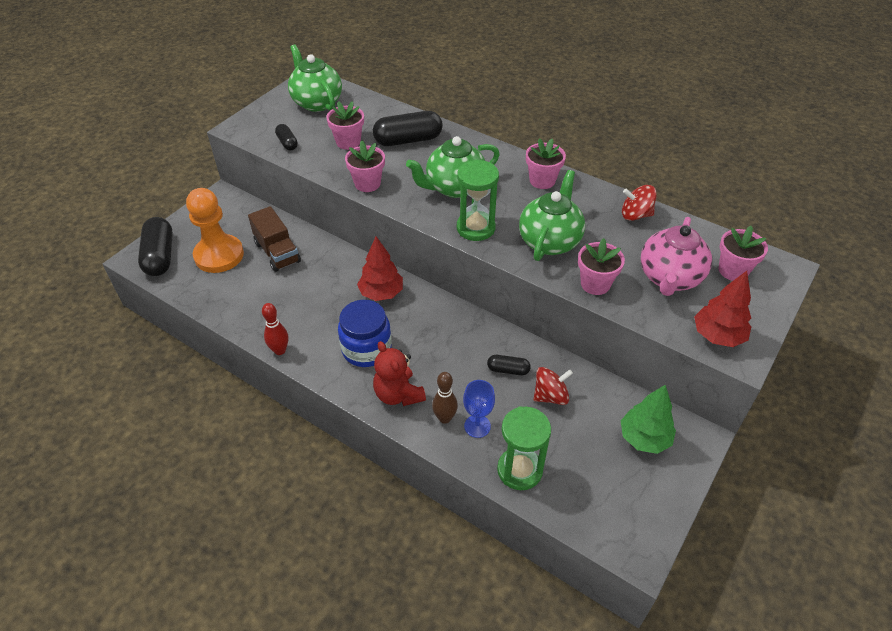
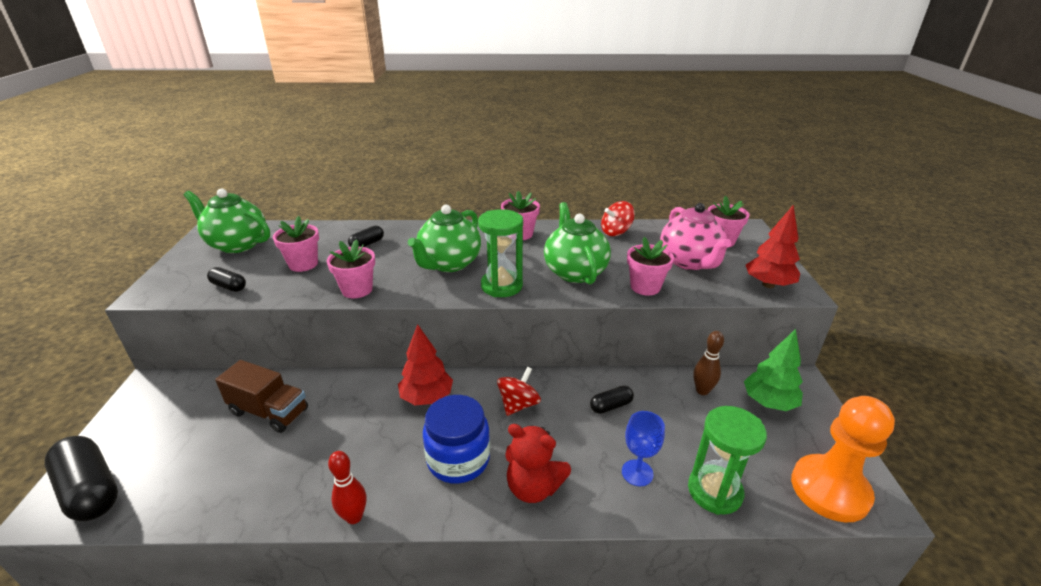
camera: 35 degrees left, 15 degrees down
orange pawn [186,188,244,273] -> orange pawn moved to [791,396,895,522]
black capsule [373,111,443,146] -> black capsule [348,225,384,247], size x0.52
brown bowling pin [432,372,458,424] -> brown bowling pin moved to [693,331,724,395]
red spinning top [534,367,573,405] -> red spinning top moved to [497,367,541,416]

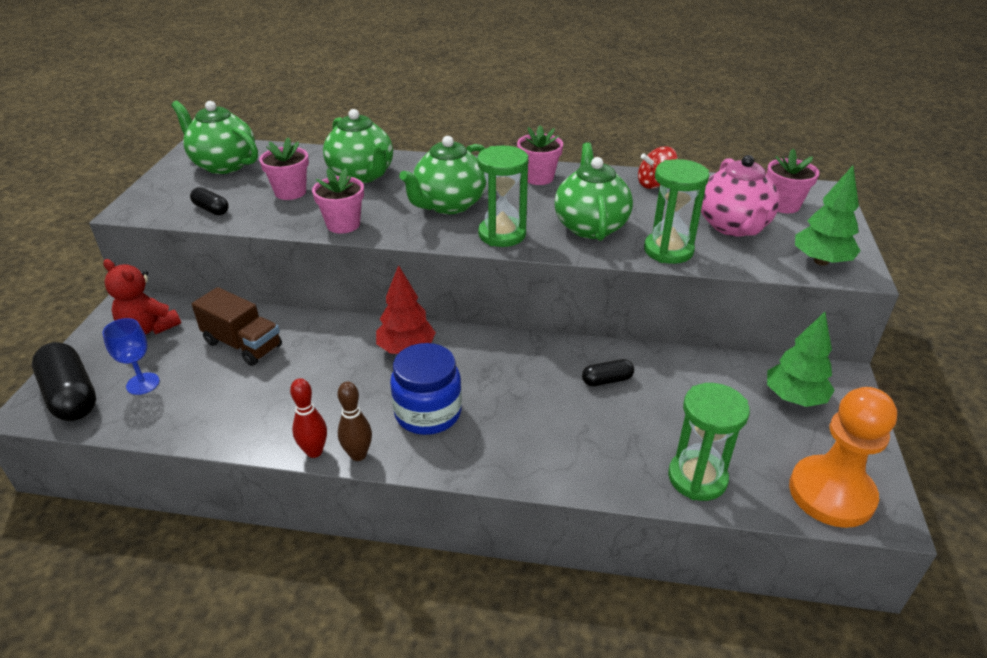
camera: 10 degrees right, 5 degrees up
black capsule [348,225,384,247] -> green teapot [323,109,393,183]
red spinning top [497,367,541,416] -> none
red teddy bear [505,424,571,503] -> red teddy bear moved to [103,259,181,335]
blue goblet [622,411,665,486] -> blue goblet moved to [102,318,160,395]
pink flower pot [627,237,674,296] -> green hourglass [644,159,709,264]
brown bowling pin [693,331,724,395] -> brown bowling pin moved to [337,382,372,461]
red tree [746,205,800,288] -> green tree [795,166,861,266]

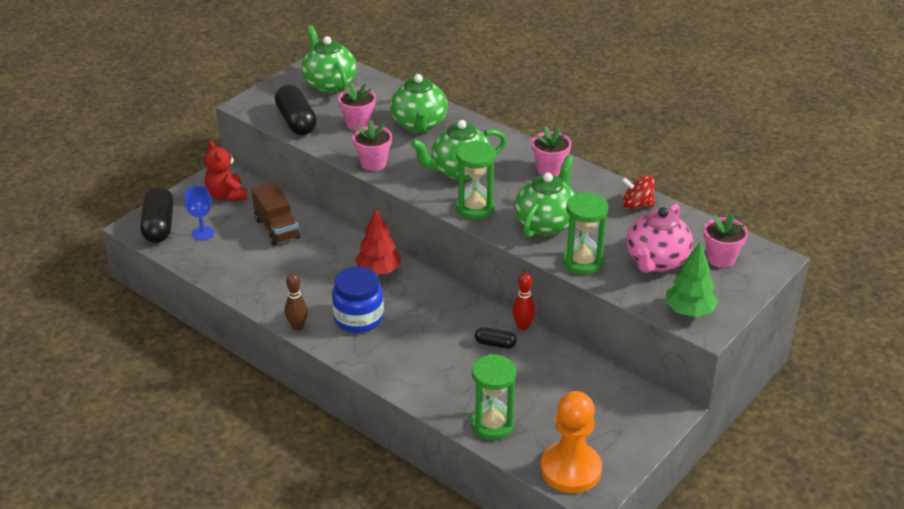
camera: 30 degrees right, 0 degrees up
black capsule [190,187,229,215] -> black capsule [275,85,317,135], size x1.93
red bowling pin [290,378,327,458] -> red bowling pin moved to [512,273,535,330]
green tree [767,312,835,407] -> none

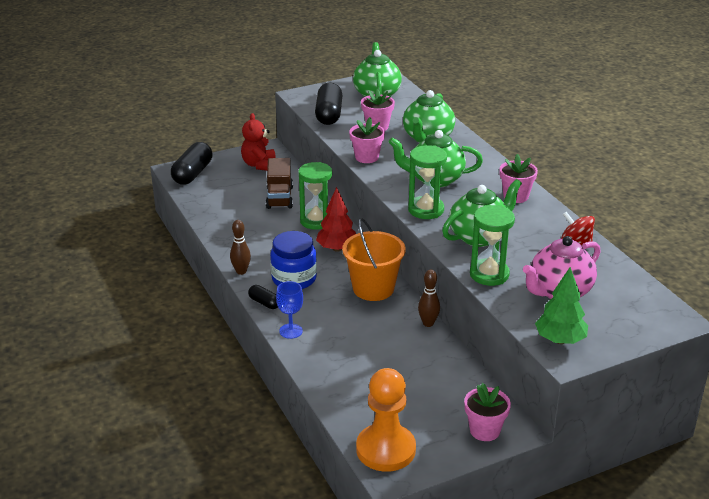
camera: 25 degrees right, 5 degrees down
blue goblet [185,186,214,240] -> blue goblet moved to [276,281,303,339]
green hourglass [471,354,516,440] -> green hourglass moved to [298,162,332,230]
black capsule [475,327,517,349] -> black capsule moved to [248,285,278,309]
red bowling pin [512,273,535,330] -> brown bowling pin [418,269,440,327]
pink flower pot [704,213,748,268] -> pink flower pot moved to [464,383,511,441]
none -> orange bucket [342,218,406,301]

